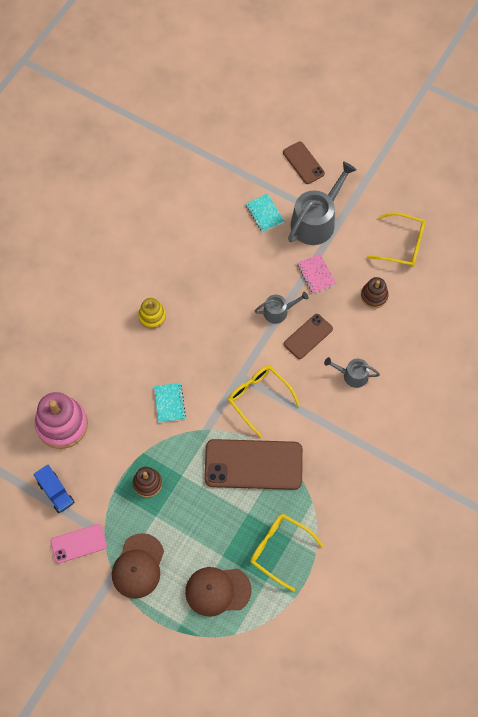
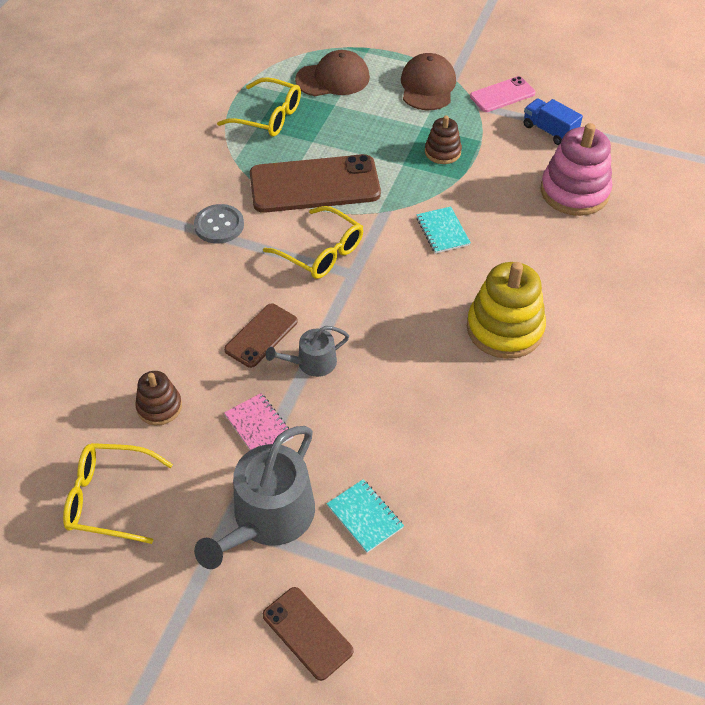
camera: 170 degrees right, 15 degrees down
yellow stacking toy [138,298,166,329] -> yellow stacking toy [467,262,546,359], size x1.82
grey watering can [324,357,380,388] -> none
none -> grey button [194,204,244,243]

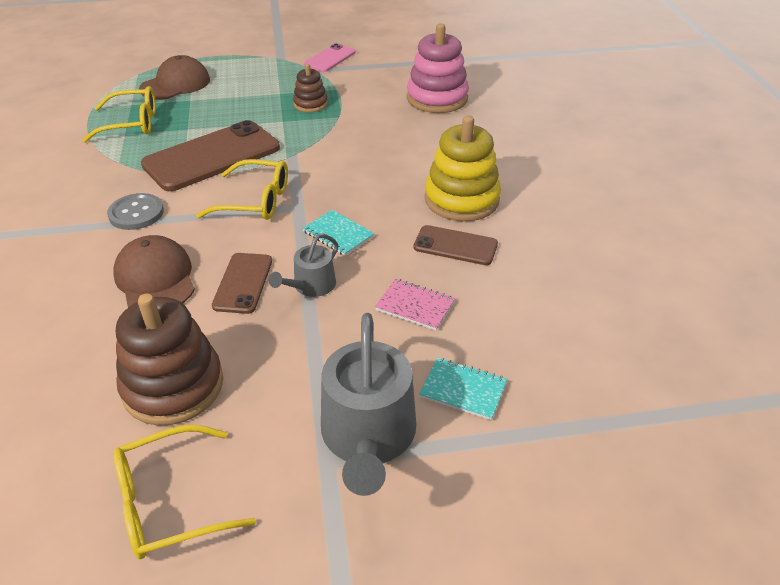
camera: 30 degrees left, 10 degrees down
brown stacking toy [135,371,182,425] -> brown stacking toy [116,293,223,426], size x1.82
pink notebook [224,393,293,450] -> pink notebook moved to [375,279,455,330]
brown phone [263,587,353,681] -> brown phone moved to [413,225,498,265]
brown cap [401,53,456,110] -> brown cap moved to [113,235,195,308]
turquoise notebook [416,206,471,254] -> turquoise notebook moved to [303,210,374,256]
blue truck [523,98,583,145] -> none

